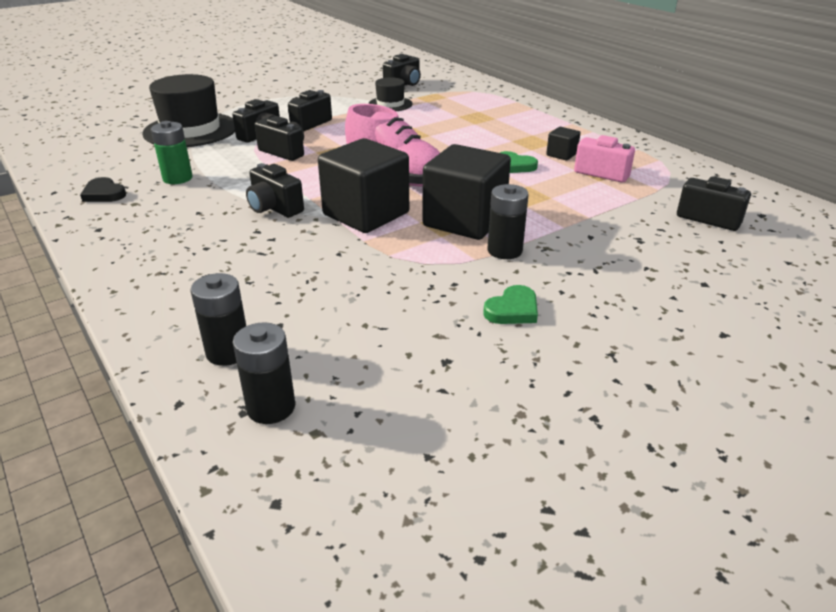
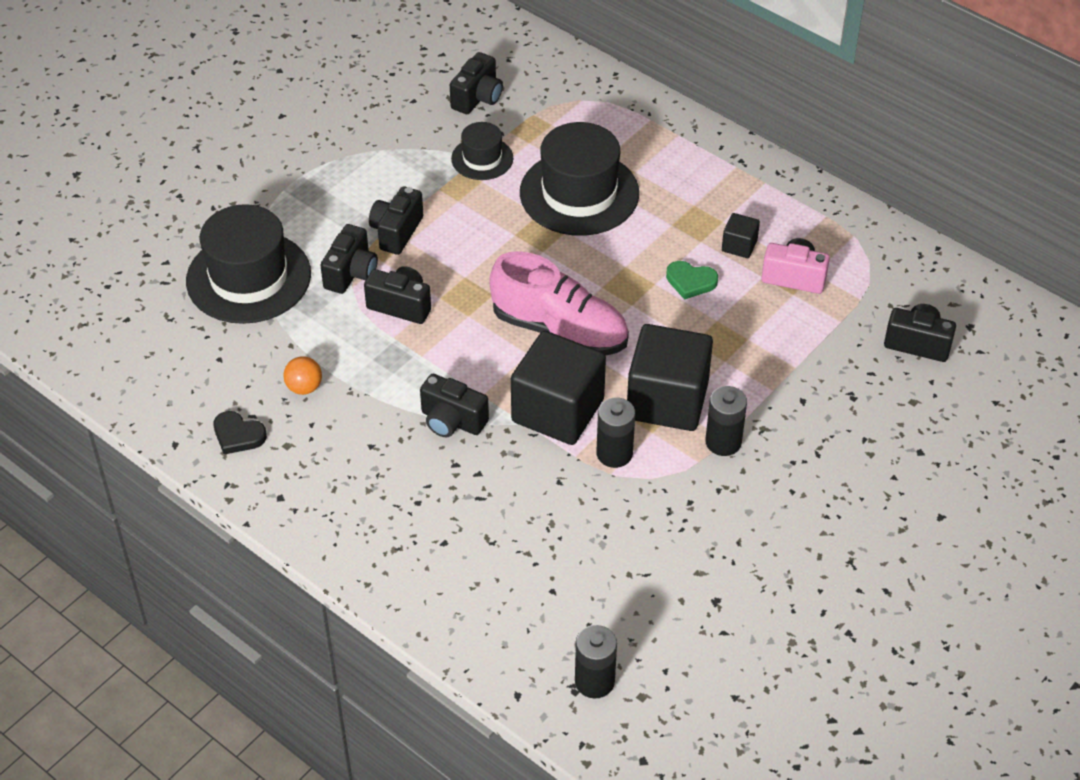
camera: 15 degrees left, 15 degrees up
green battery [151,121,193,184] -> orange ball [283,356,322,395]
black battery [191,273,246,366] -> black battery moved to [597,397,635,468]
green heart [483,285,538,324] -> none
none -> black hat [520,122,639,236]

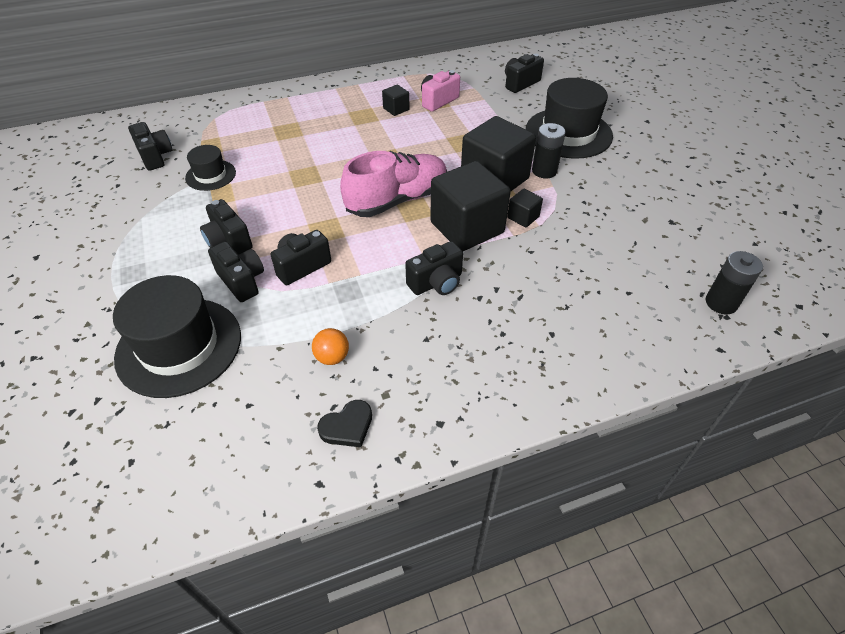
camera: 60 degrees left, 0 degrees up
black hat [520,122,639,236] -> black hat moved to [526,78,613,159]
black battery [597,397,635,468] -> black cube [507,189,543,227]
green heart [666,261,718,300] -> none

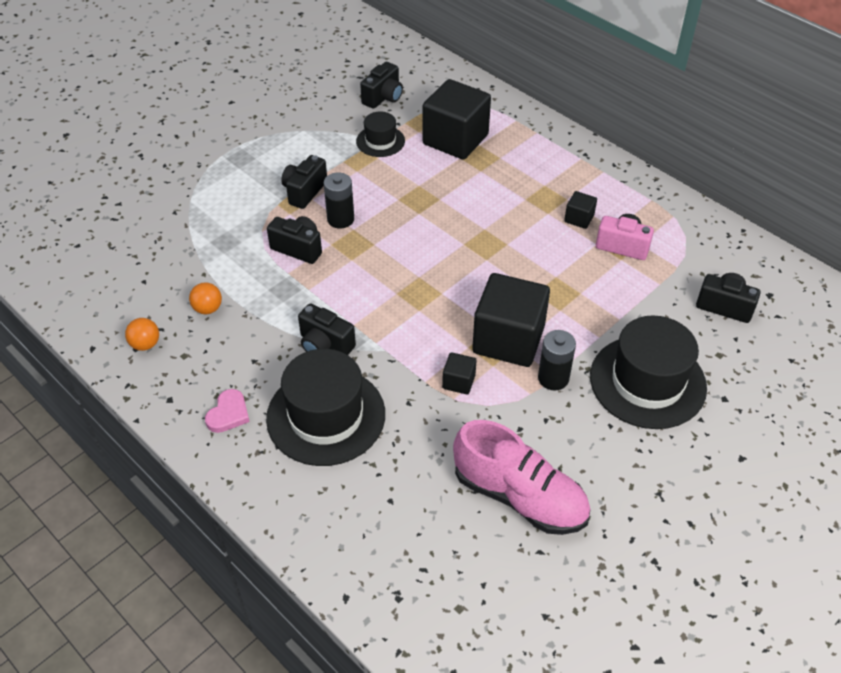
camera: 65 degrees right, 0 degrees up
black hat [113,275,241,398] -> black hat moved to [266,349,385,466]
black camera [208,241,264,302] -> none
black heart [317,400,372,447] -> orange ball [125,318,159,351]
pink shoe [340,151,447,217] -> pink shoe moved to [453,420,590,535]
black cube [430,161,511,251] -> black cube moved to [422,79,491,160]
black battery [706,251,763,315] -> black battery moved to [324,173,354,228]
none -> pink heart [205,389,250,433]

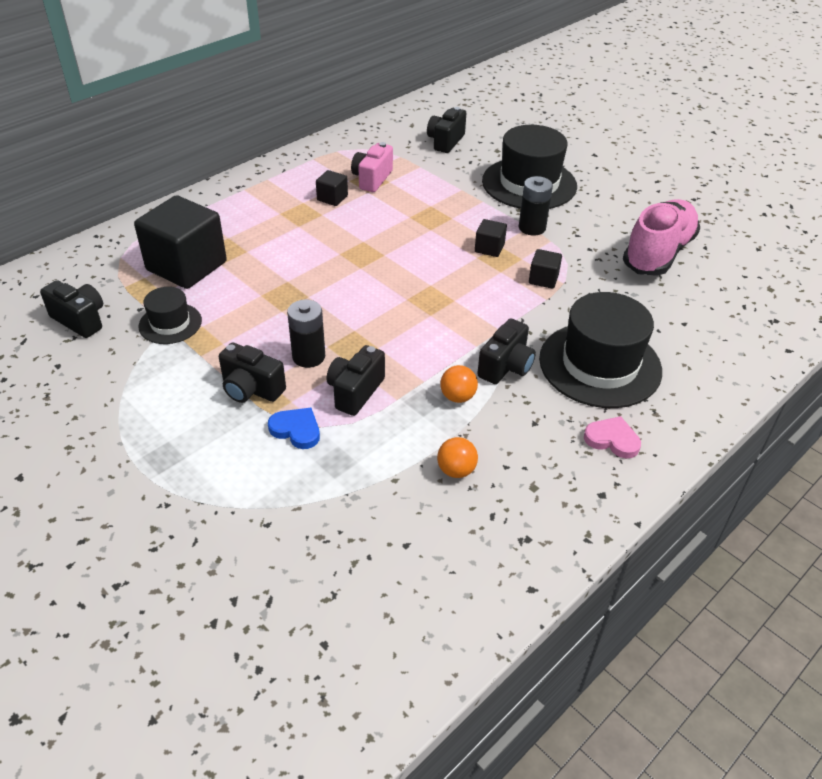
camera: 90 degrees left, 5 degrees down
orange ball [125,318,159,351] -> orange ball moved to [440,365,478,403]
black cube [472,273,550,367] -> black cube [475,219,507,257], size x0.44
none -> blue heart [268,408,320,449]

